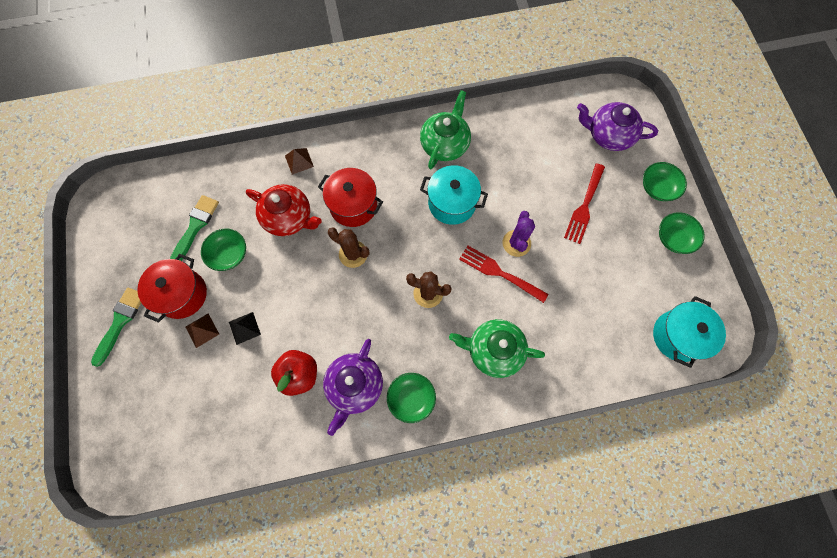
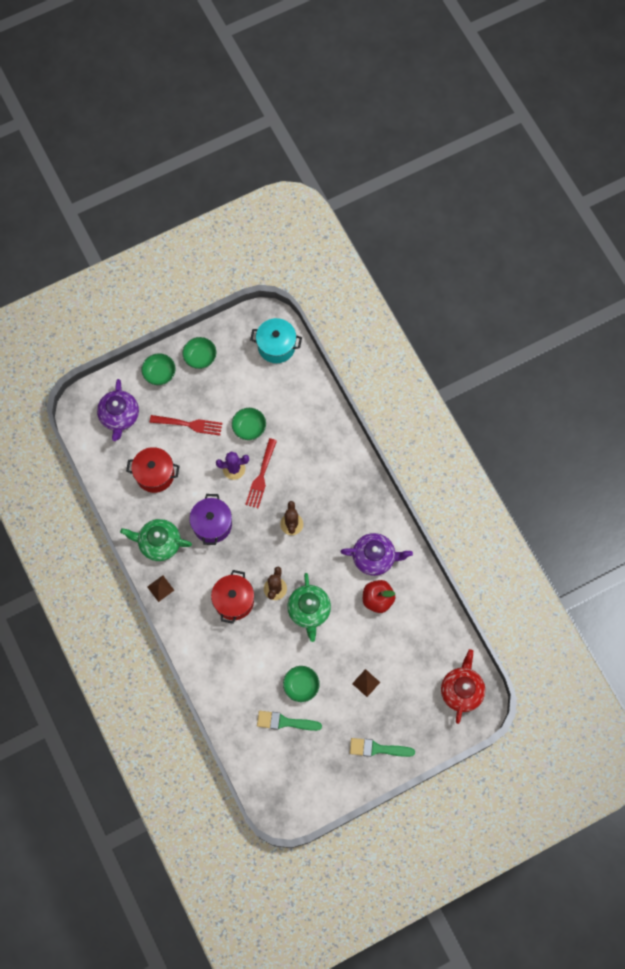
camera: 105 degrees left, 0 degrees up
red pot [138,254,207,323] -> red pot moved to [126,447,179,493]
black pyramid [229,312,261,345] -> none
red teapot [246,184,322,236] -> red teapot moved to [441,649,485,724]
brown pyramid [285,148,314,175] -> brown pyramid moved to [147,575,174,602]
green bowl [387,373,436,423] -> green bowl moved to [232,408,266,440]
turquoise pot [420,165,488,225] -> purple pot [189,494,232,545]
green teapot [449,319,545,378] -> green teapot moved to [287,573,331,642]

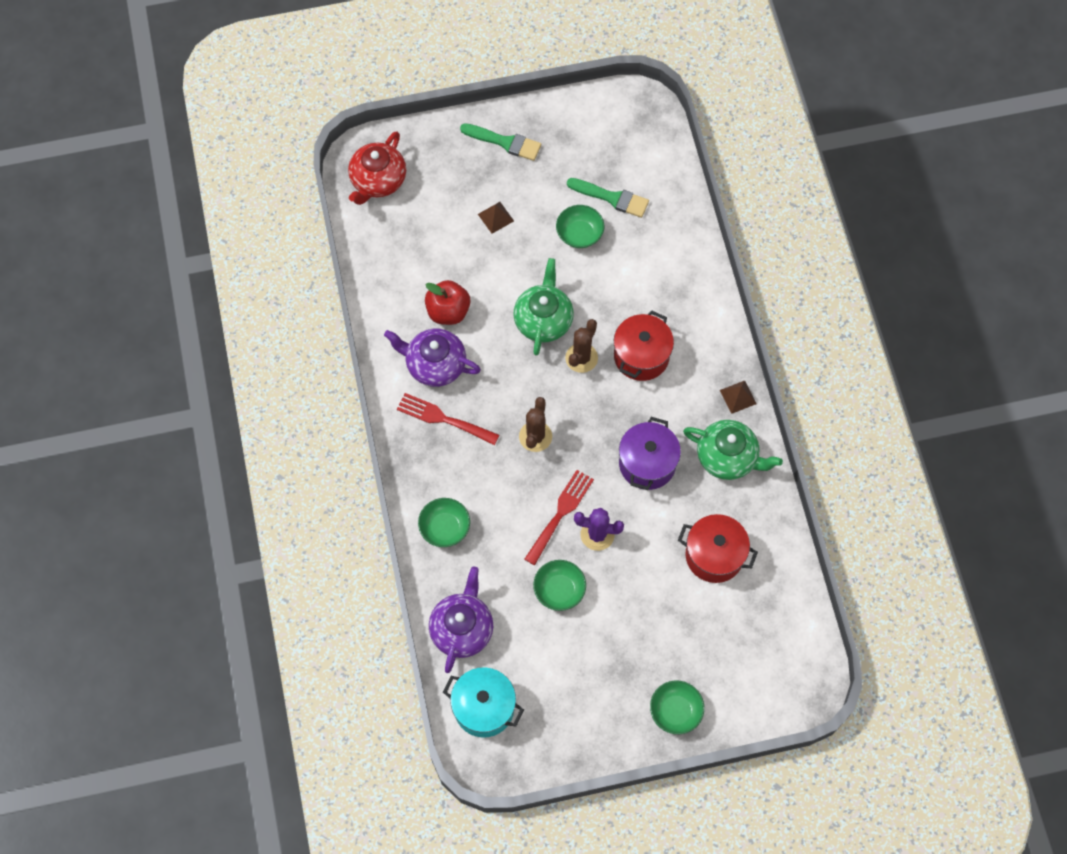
camera: 165 degrees left, 5 degrees down
purple teapot [97,379,139,441] -> purple teapot moved to [429,567,493,673]
red fork [150,415,222,435] -> red fork moved to [397,393,499,445]
green bowl [183,337,216,369] -> green bowl moved to [418,498,470,547]

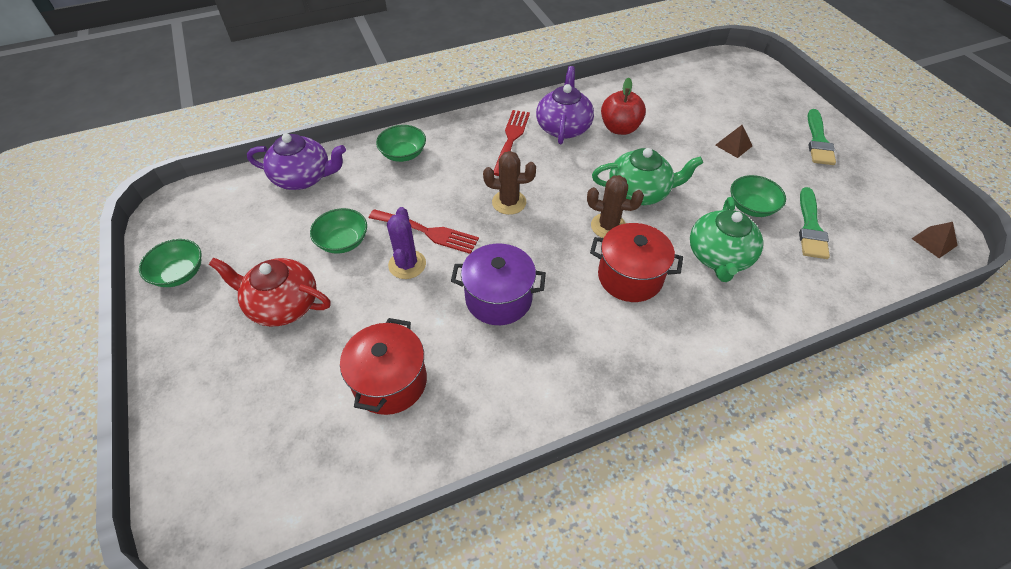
camera: 80 degrees right, 15 degrees down
red teapot [348,131,406,205] -> red teapot moved to [209,258,331,326]
turquoise pot [443,667,524,738] -> none
green bowl [650,681,704,734] -> green bowl moved to [139,239,202,287]
green teapot [683,420,783,480] -> green teapot moved to [690,197,763,282]
brown pyramid [720,381,757,414] -> brown pyramid moved to [911,222,958,258]

